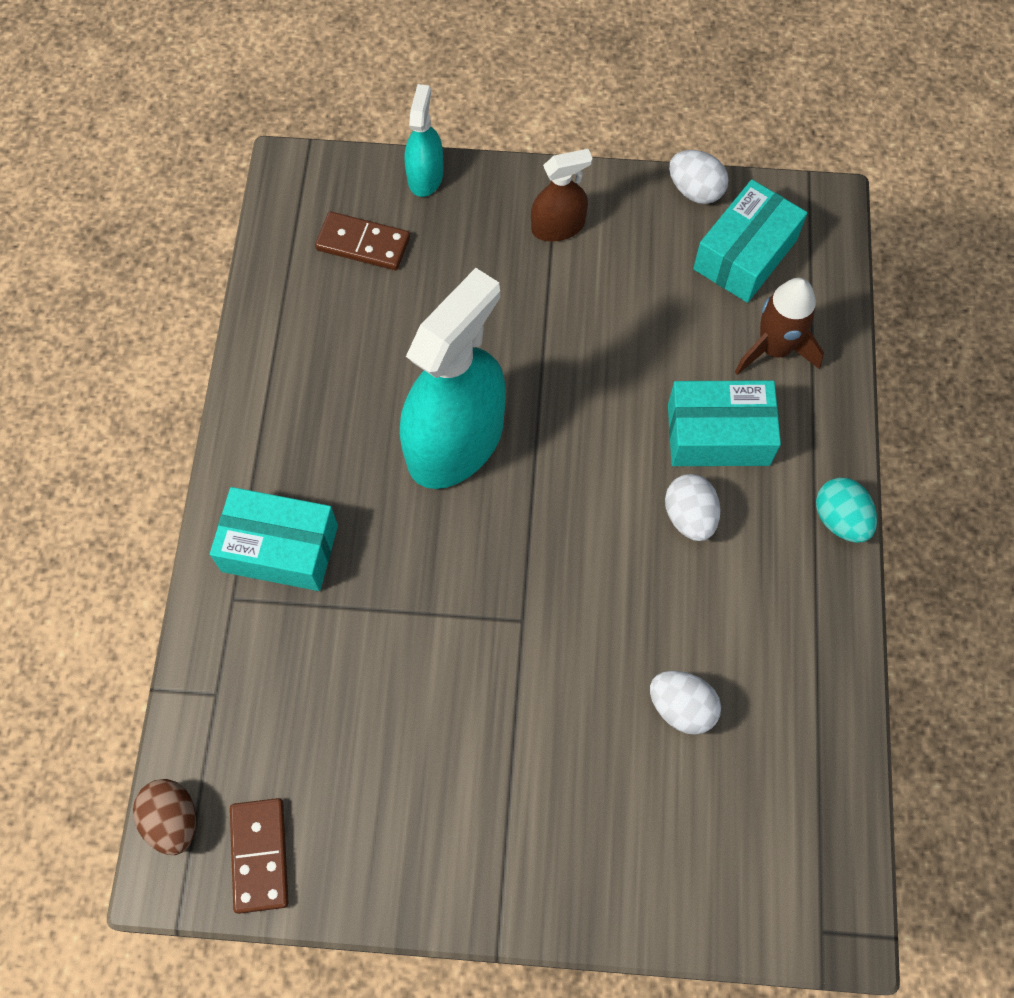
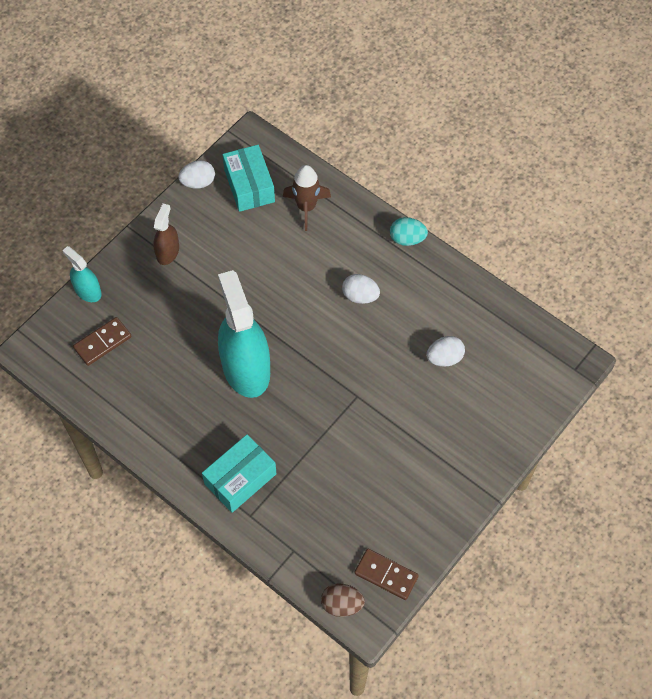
camera: 55 degrees left, 5 degrees down
turquoise box [668,380,781,466] -> none

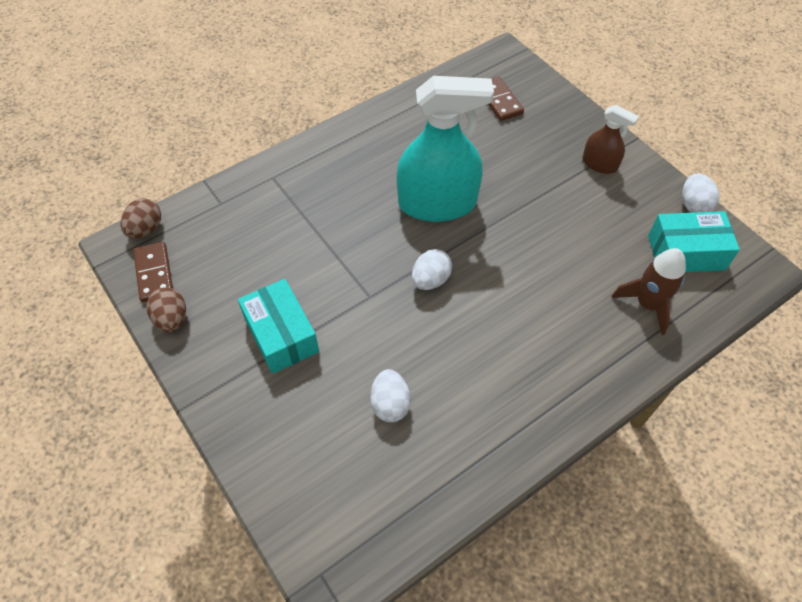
camera: 105 degrees right, 5 degrees down
turquoise spray bottle [62,246,101,302] -> none
turquoise box [202,435,277,513] -> turquoise box moved to [238,279,319,374]
white egg [342,274,380,304] -> white egg moved to [412,249,452,290]
brown domino [354,549,419,600] -> brown domino turned 60 degrees counterclockwise [133,242,173,302]
turquoise egg [390,217,428,246] -> none
none -> brown egg [146,287,186,332]

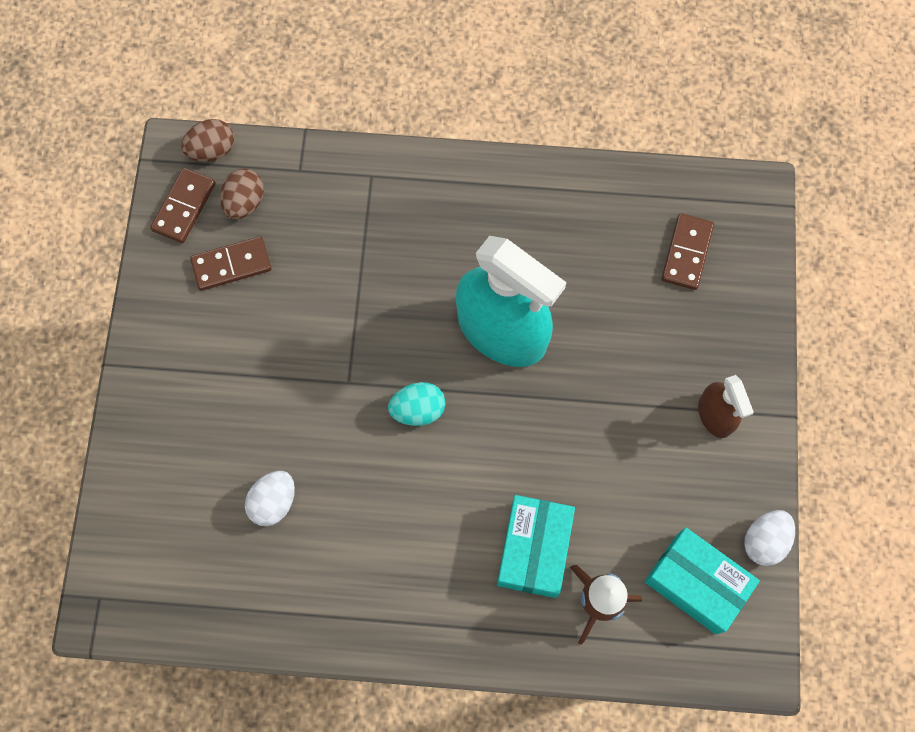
camera: 40 degrees right, 15 degrees up
brown egg [146,287,186,332] -> brown egg moved to [220,169,264,219]
turquoise box [238,279,319,374] -> turquoise box moved to [497,495,575,598]
white egg [412,249,452,290] -> turquoise egg [388,382,445,426]
none -> brown domino [190,236,271,291]

